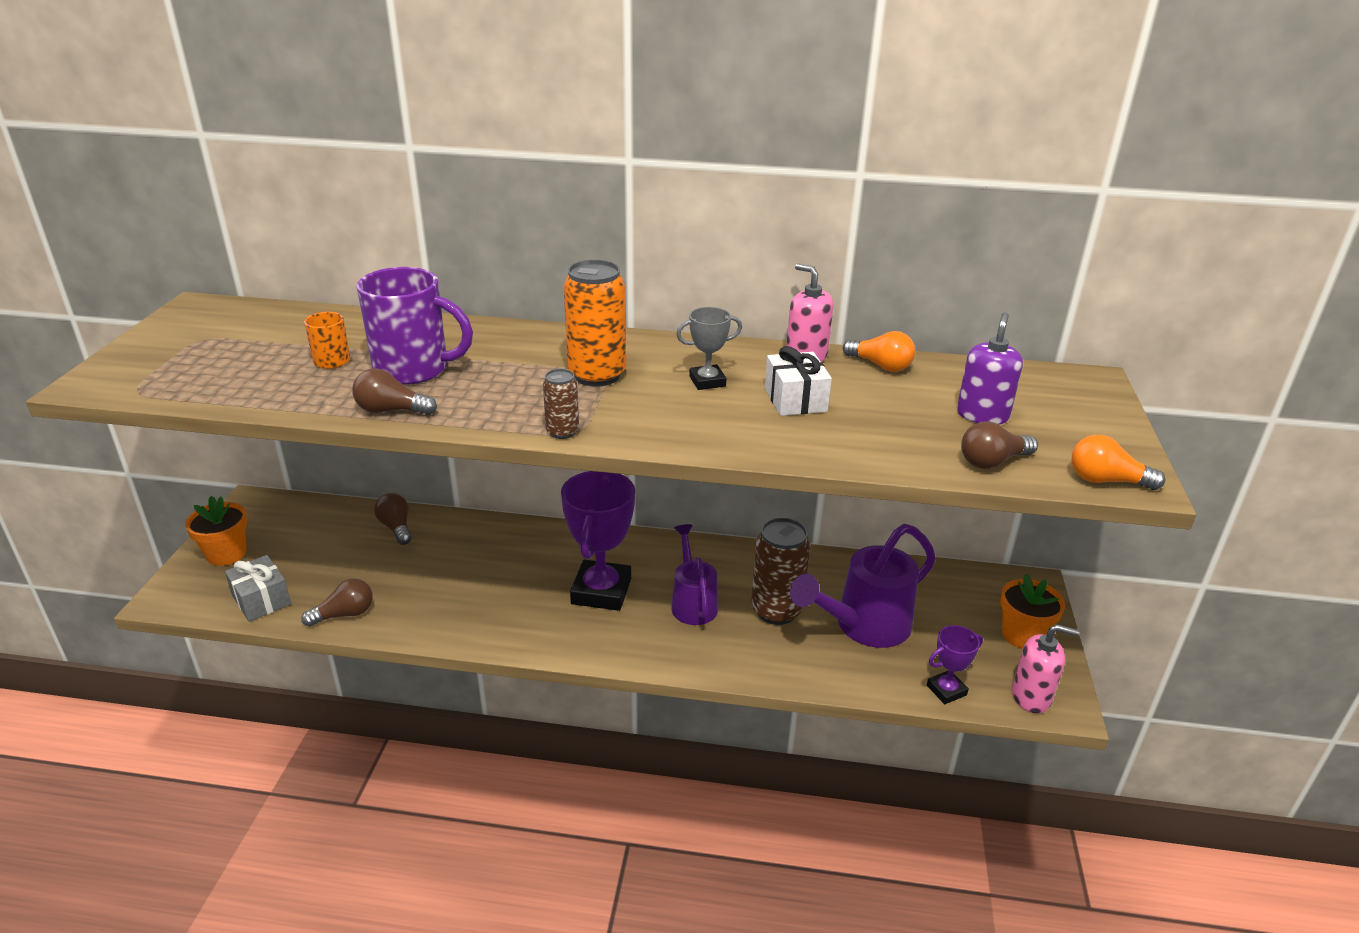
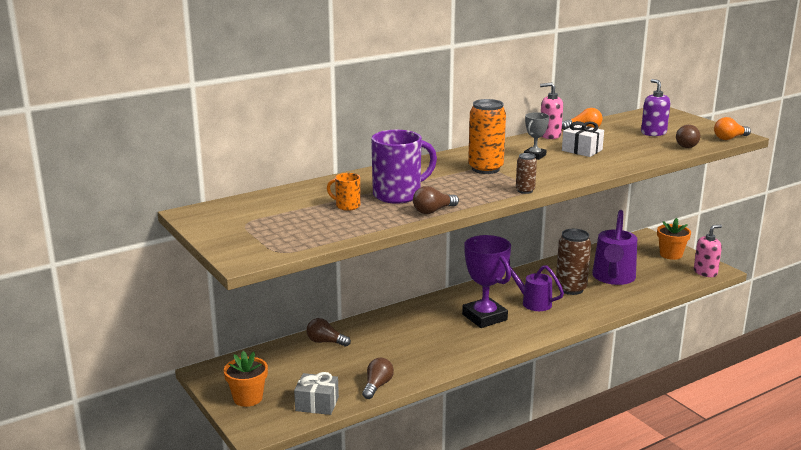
camera: 40 degrees left, 10 degrees down
purple trophy [927,625,983,704] -> none

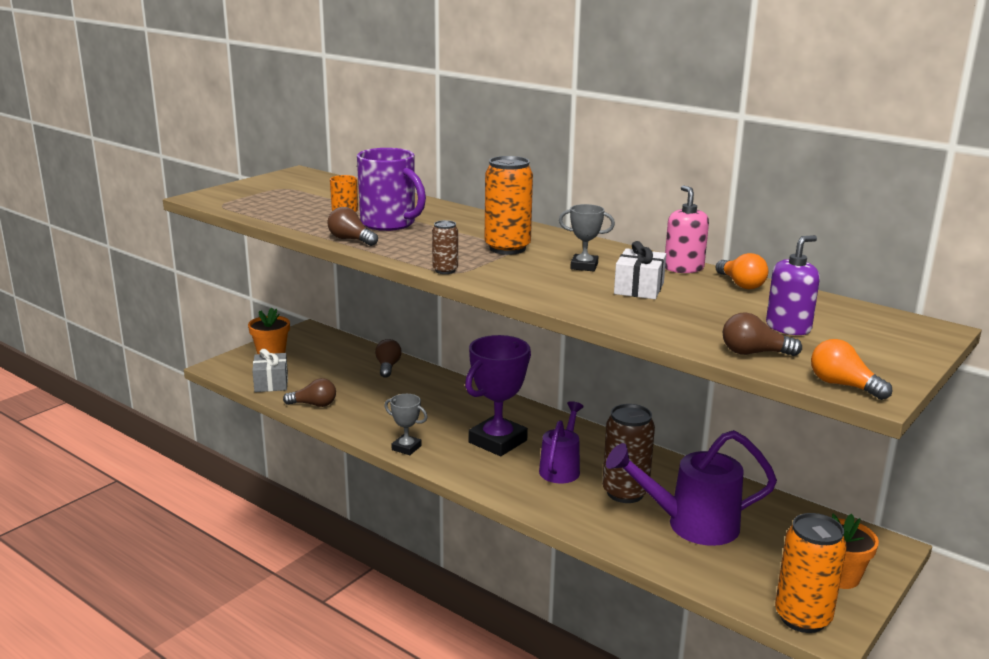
camera: 70 degrees right, 0 degrees up
pink soap dispenser [694,225,722,277] -> orange can [775,513,847,633]
none -> grey trophy [384,394,428,455]

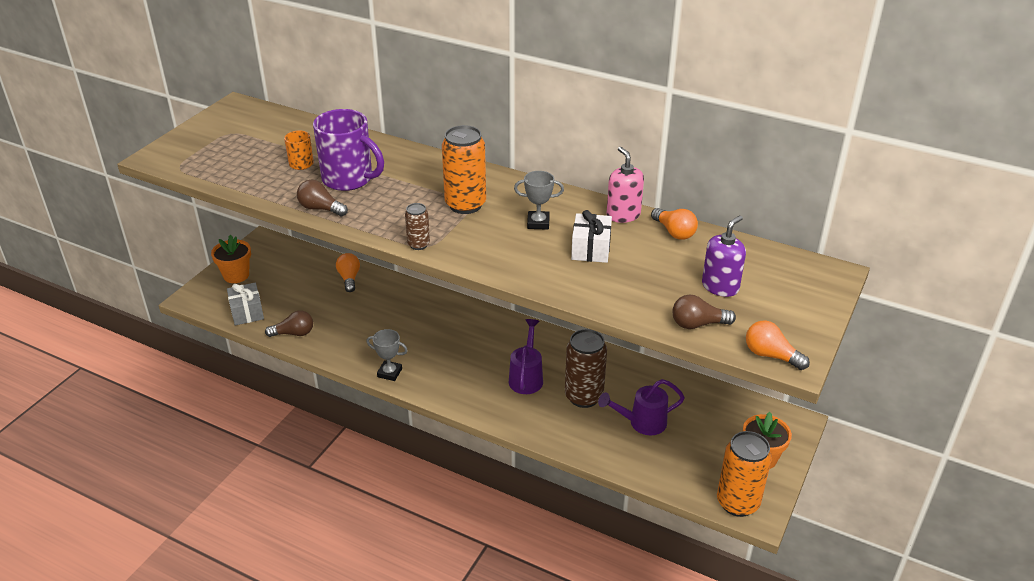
camera: 10 degrees left, 15 degrees up
brown light bulb [375,339,402,378] -> orange light bulb [336,253,360,292]
purple trophy [465,335,531,456] -> none
purple watering can [606,430,777,546] -> purple watering can [598,379,685,435], size x0.64

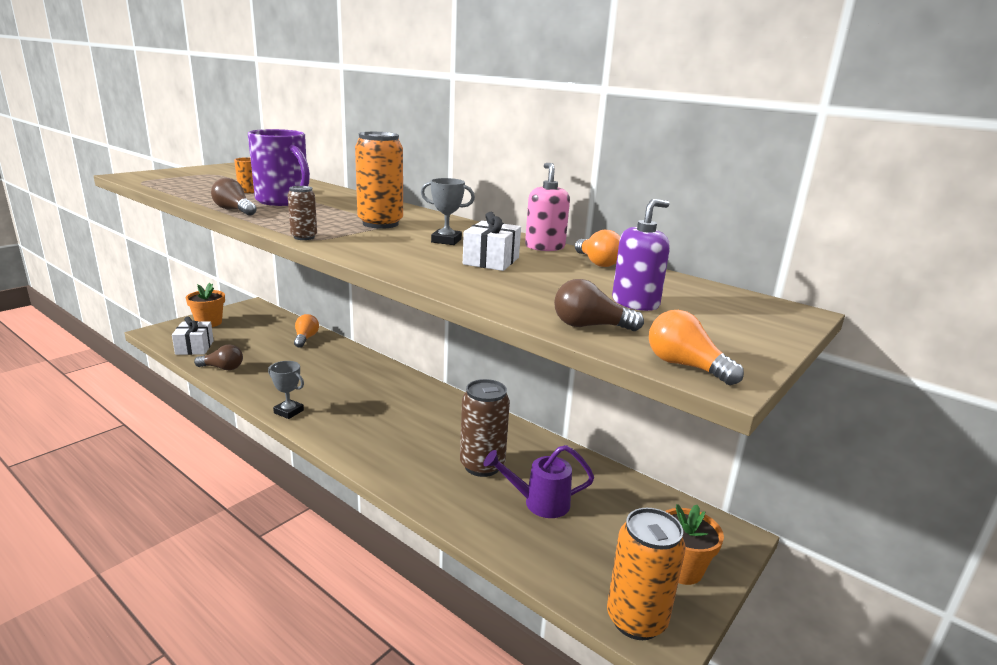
camera: 10 degrees right, 15 degrees down
grey gift [227,283,264,325] -> white gift [172,316,214,355]
purple watering can [509,319,543,394] -> none

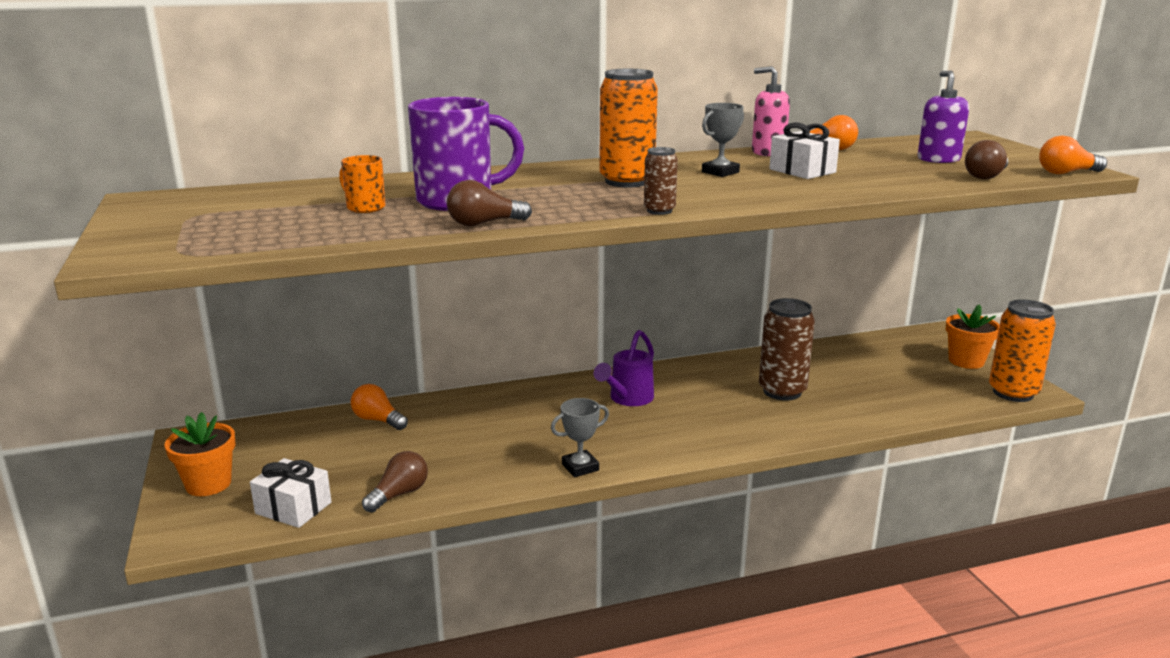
camera: 55 degrees left, 0 degrees up
purple watering can [484,445,594,518] -> purple watering can moved to [594,330,654,406]

